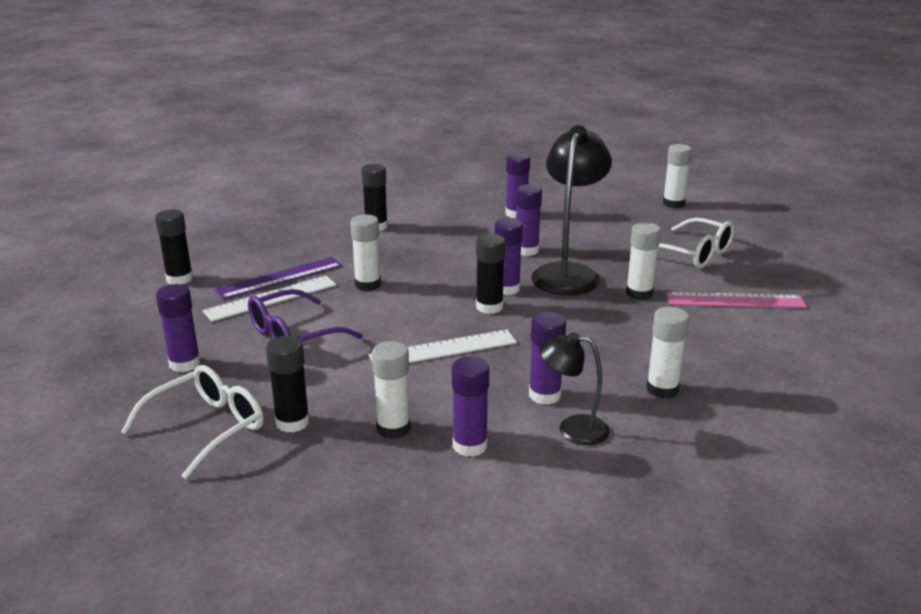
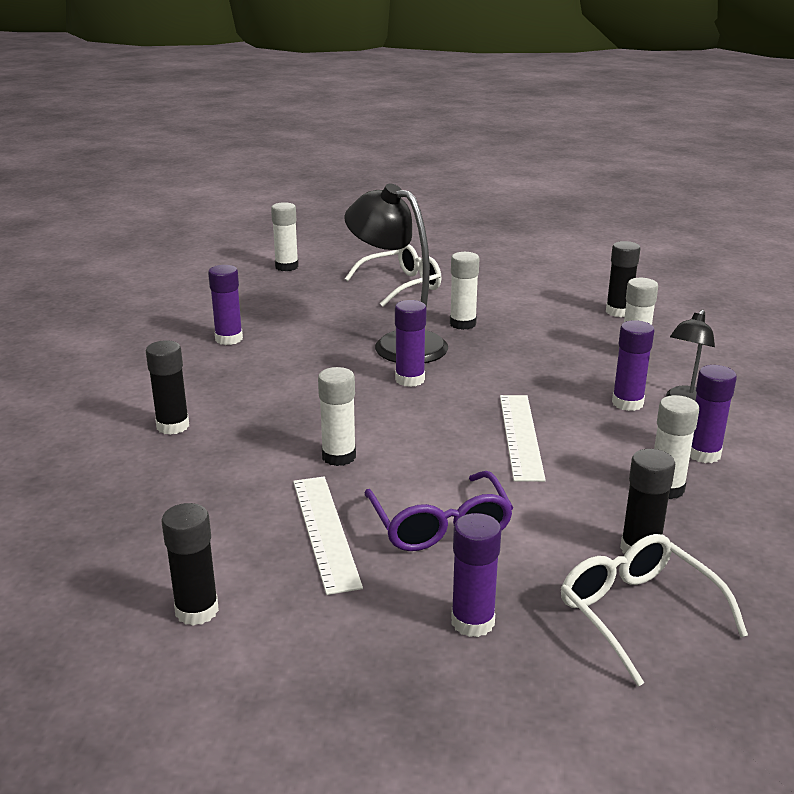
camera: 70 degrees left, 0 degrees up
purple ruler [214,257,342,300] -> none
black glue stick [476,234,505,314] -> black glue stick moved to [606,241,640,317]
purple glue stick [516,184,542,256] -> none
pink ruler [666,292,807,308] -> none

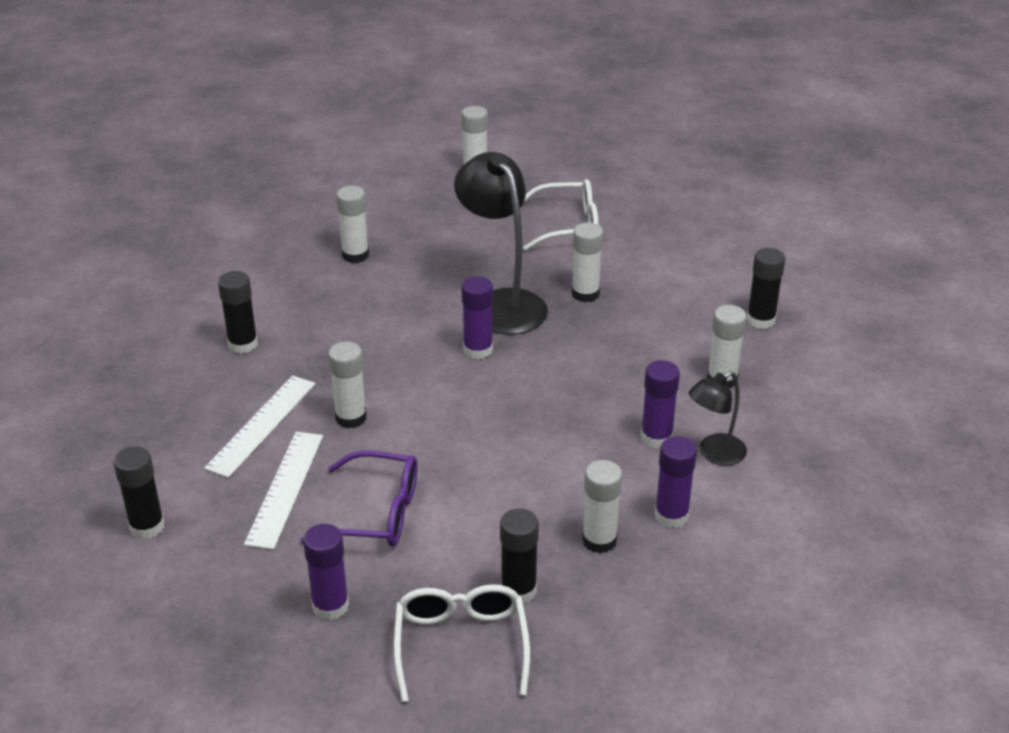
camera: 25 degrees right, 10 degrees up
purple glue stick [208,265,243,345] -> white glue stick [336,186,369,263]
purple glasses [365,471,513,551] -> purple glasses turned 90 degrees counterclockwise [300,451,417,547]
white ruler [500,395,546,482] -> white ruler moved to [204,375,316,478]

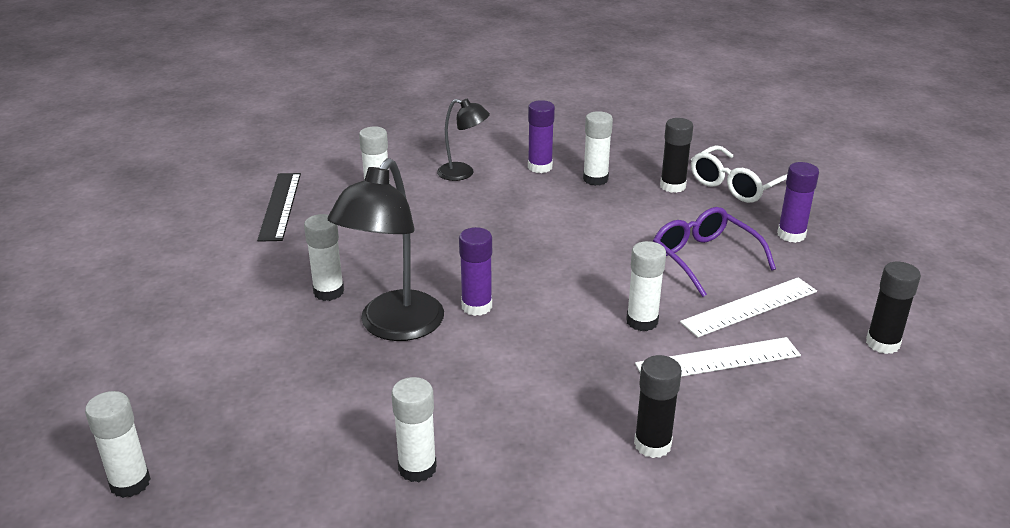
camera: 130 degrees left, 5 degrees down
white glasses [523,179,599,251] -> none
purple glue stick [641,360,680,448] -> none
black glue stick [746,248,785,329] -> black ruler [257,173,301,242]

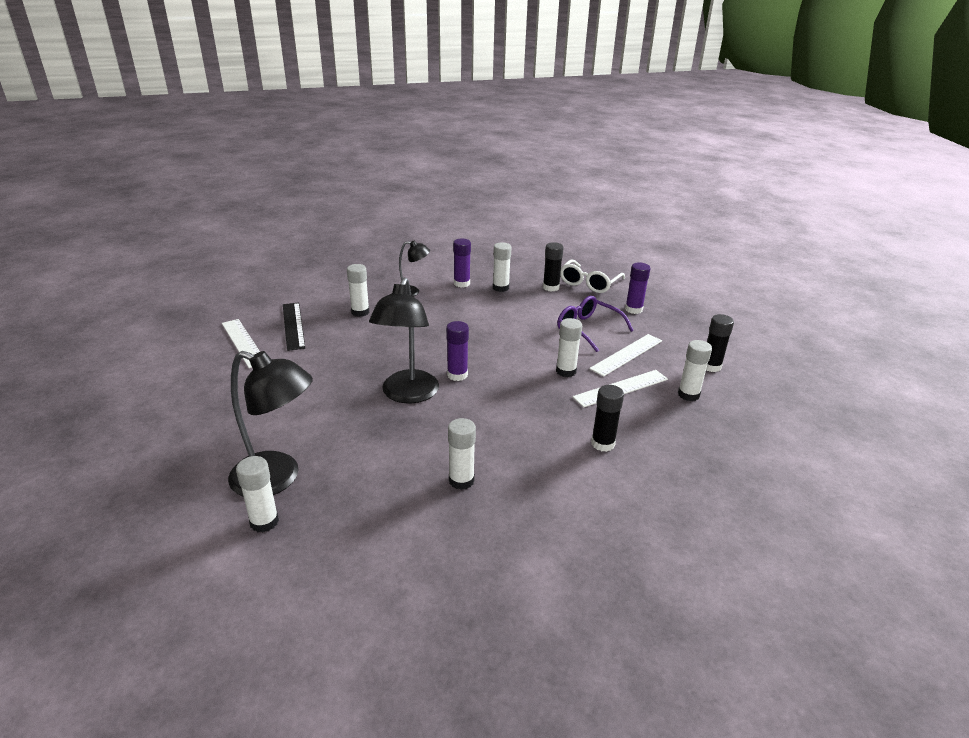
camera: 15 degrees left, 0 degrees up
white glue stick [304,214,344,301] -> white glue stick moved to [678,340,712,401]
none -> white ruler [222,319,260,368]
none -> black lamp [228,351,313,496]

